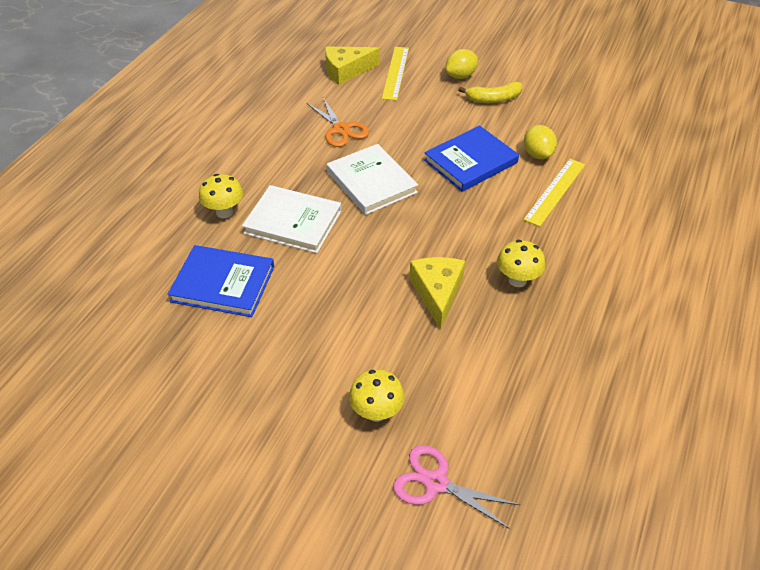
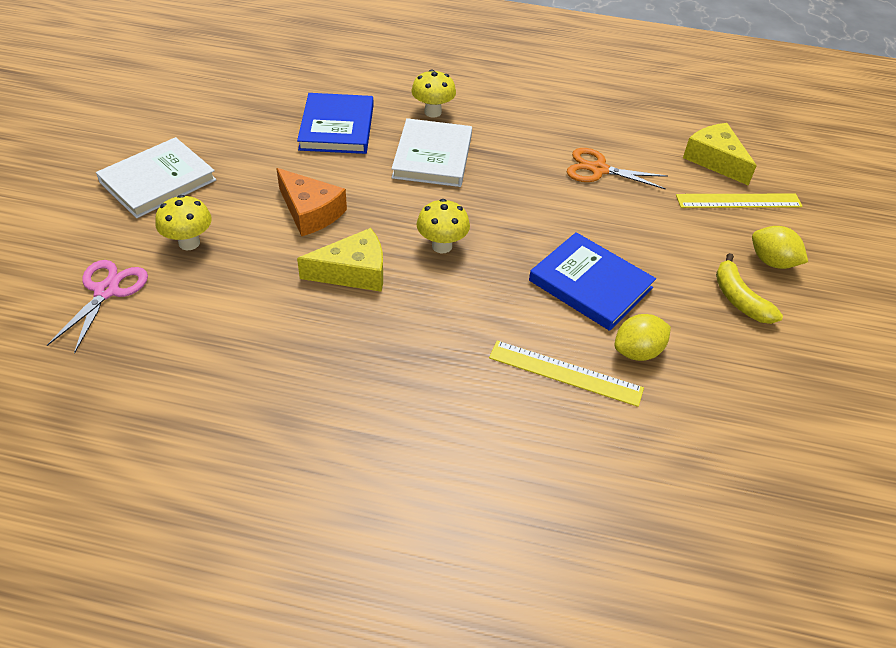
camera: 75 degrees right, 0 degrees up
orange scissors [307,97,369,147] -> orange scissors turned 60 degrees clockwise [567,148,668,190]
white book [327,144,418,215] -> white book moved to [96,137,217,218]
yellow mushroom [497,240,545,287] -> yellow mushroom moved to [417,199,470,253]
none -> orange cheese [276,168,347,236]

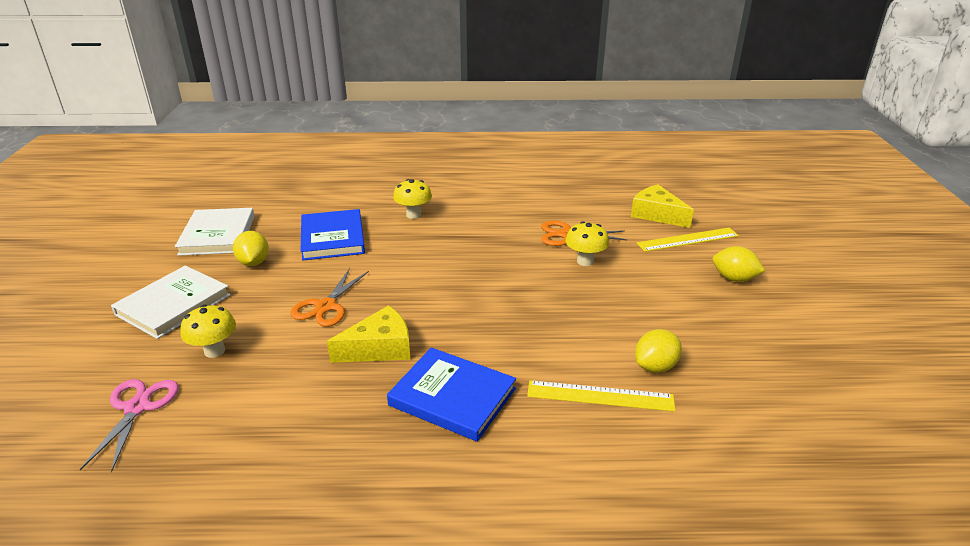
camera: 10 degrees left, 15 degrees down
orange cheese [276,168,347,236] -> orange scissors [290,268,369,327]
white book [391,118,472,187] -> white book moved to [175,208,255,256]
yellow mushroom [417,199,470,253] -> yellow mushroom moved to [565,221,609,266]
blue book [529,232,656,331] -> blue book moved to [387,347,516,442]
yellow banana [716,253,783,324] -> none
none -> yellow lemon [233,231,269,266]

